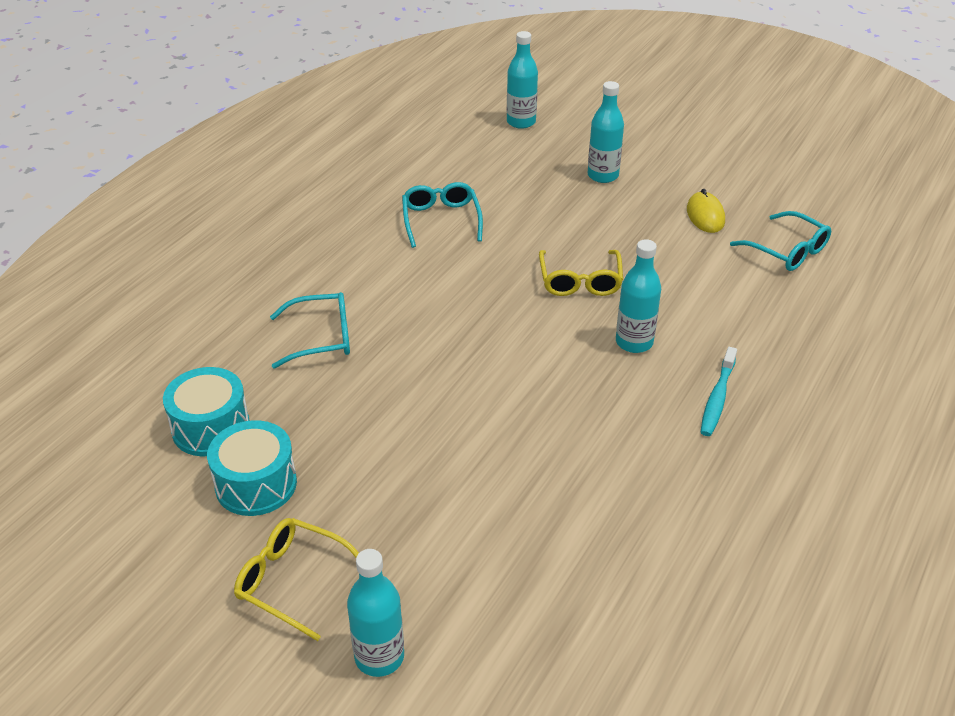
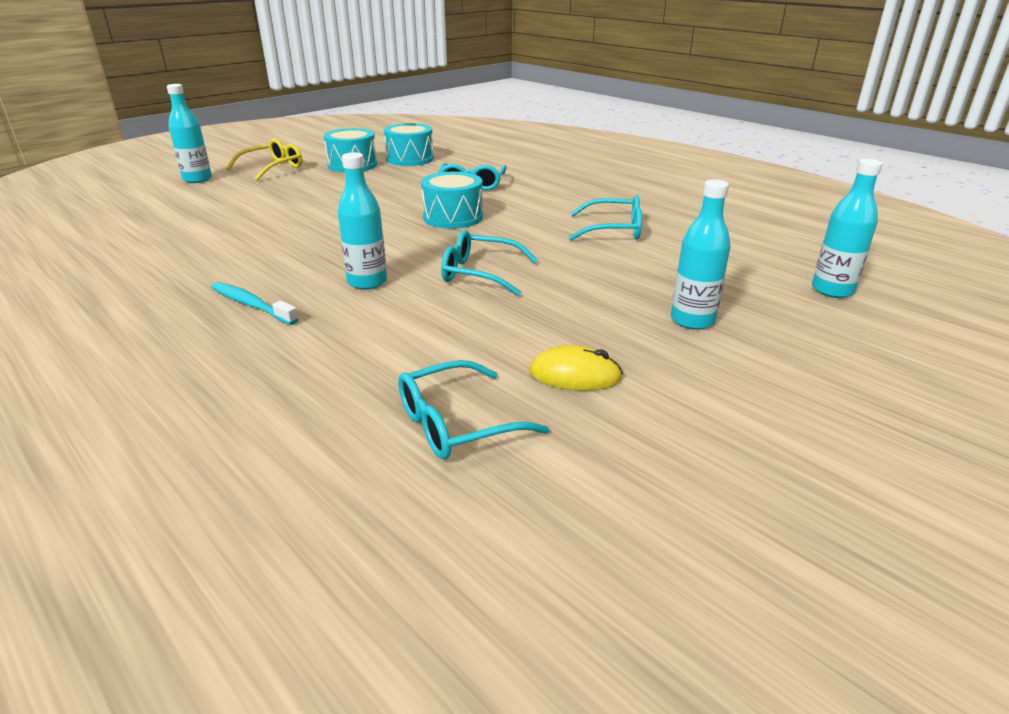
camera: 105 degrees right, 10 degrees down
yellow glasses [539,250,623,296] -> turquoise glasses [441,230,538,296]
none -> turquoise drum [421,172,483,229]

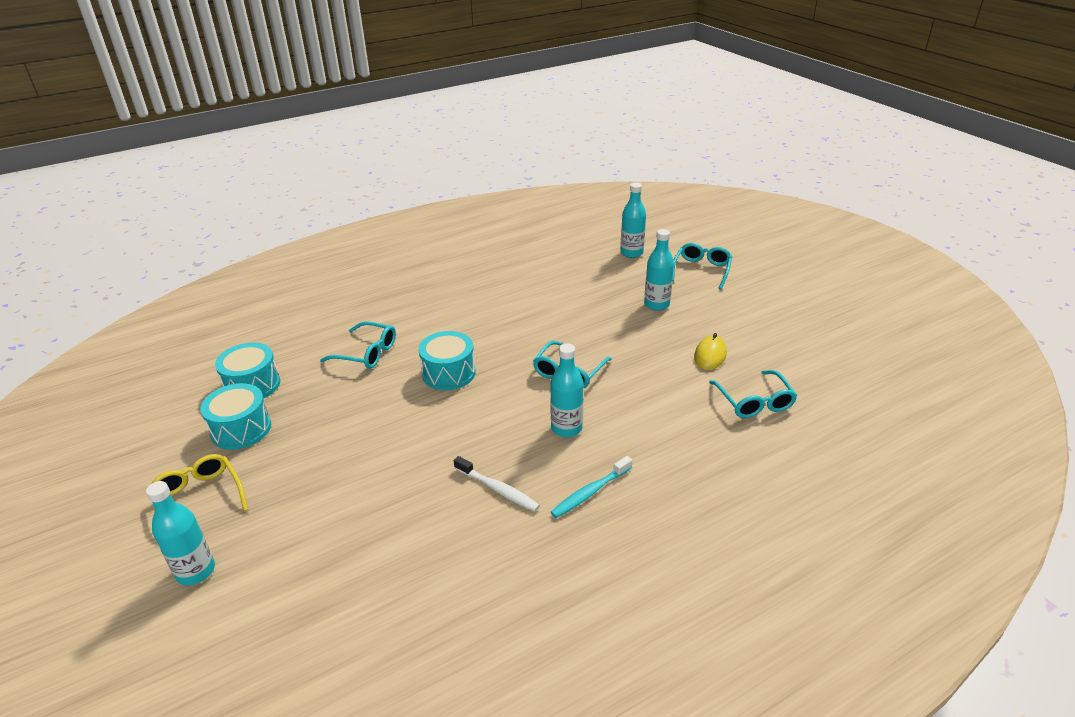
camera: 75 degrees left, 5 degrees up
turquoise glasses [569,195,642,241] -> turquoise glasses moved to [673,243,732,290]
none -> white toothbrush [454,456,540,512]

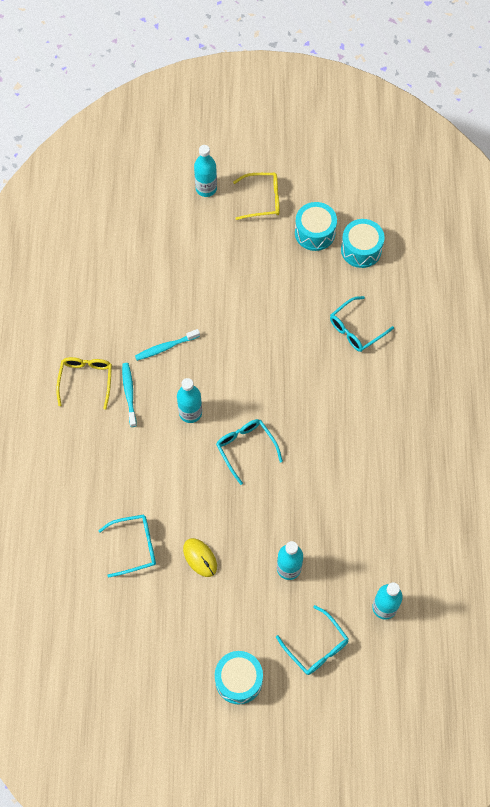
camera: 120 degrees right, 30 degrees up
turquoise drum [418,331,476,390] -> turquoise drum moved to [215,651,263,704]
white toothbrush [454,456,540,512] -> turquoise toothbrush [135,329,200,361]
turquoise glasses [709,370,797,418] -> turquoise glasses turned 150 degrees clockwise [98,514,156,577]
none -> yellow glasses [56,357,112,410]

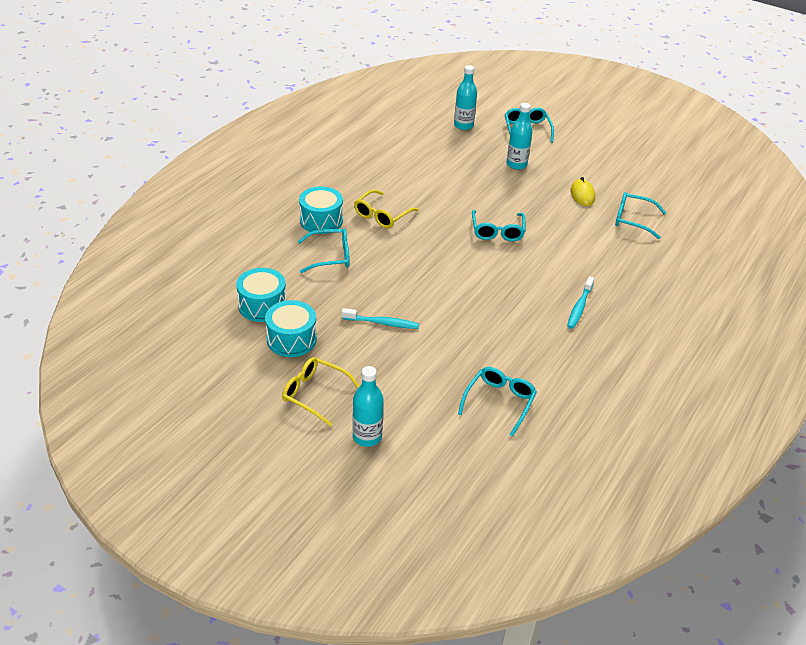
camera: 150 degrees left, 25 degrees down
yellow glasses [56,357,112,410] -> yellow glasses moved to [354,190,418,229]
turquoise toothbrush [135,329,200,361] -> turquoise toothbrush moved to [341,308,419,329]
turquoise bottle [177,378,202,423] -> none
turquoise drum [215,651,263,704] -> turquoise drum moved to [299,186,343,234]
none -> turquoise glasses [458,367,537,437]

